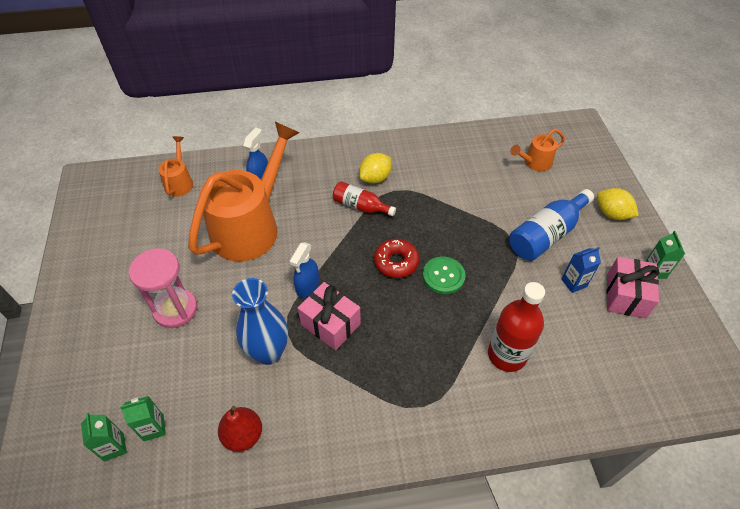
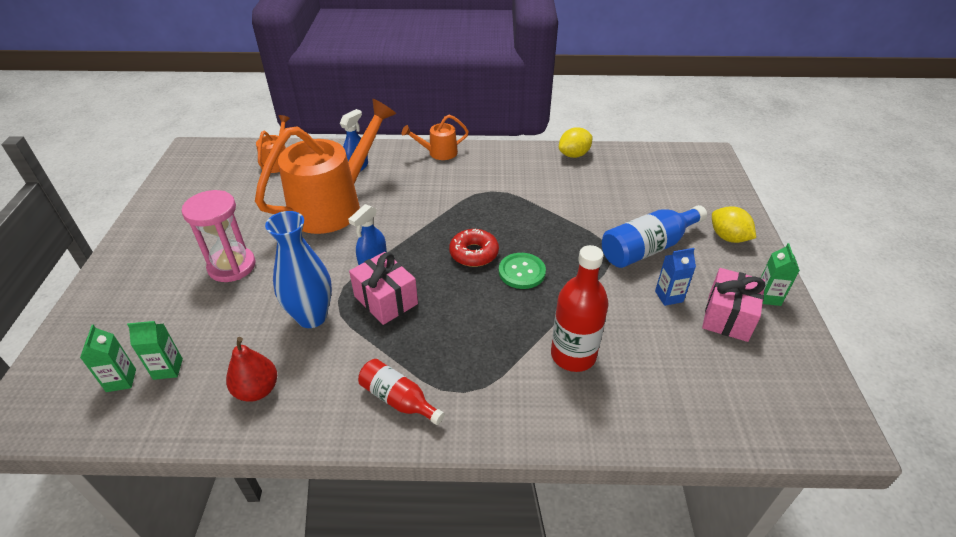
camera: 10 degrees right, 10 degrees down
red bottle [333,181,396,216] -> red bottle moved to [358,359,445,425]
yellow lemon [359,153,392,184] -> yellow lemon moved to [559,127,592,158]
orange watering can [510,129,565,171] -> orange watering can moved to [402,115,469,160]

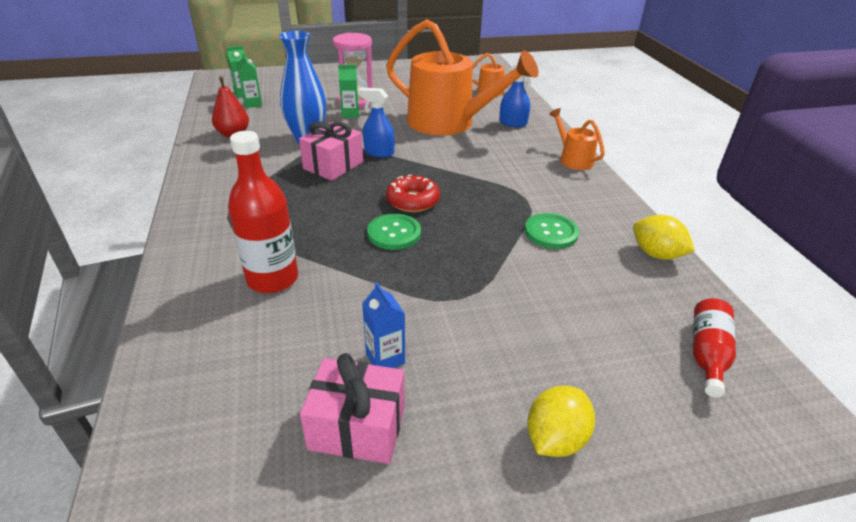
camera: 75 degrees right, 5 degrees down
red bottle [358,359,445,425] -> red bottle moved to [693,298,736,397]
blue bottle [602,205,707,268] -> none
green carton [761,243,800,306] -> green carton moved to [338,65,359,118]
none -> green button [525,213,579,249]

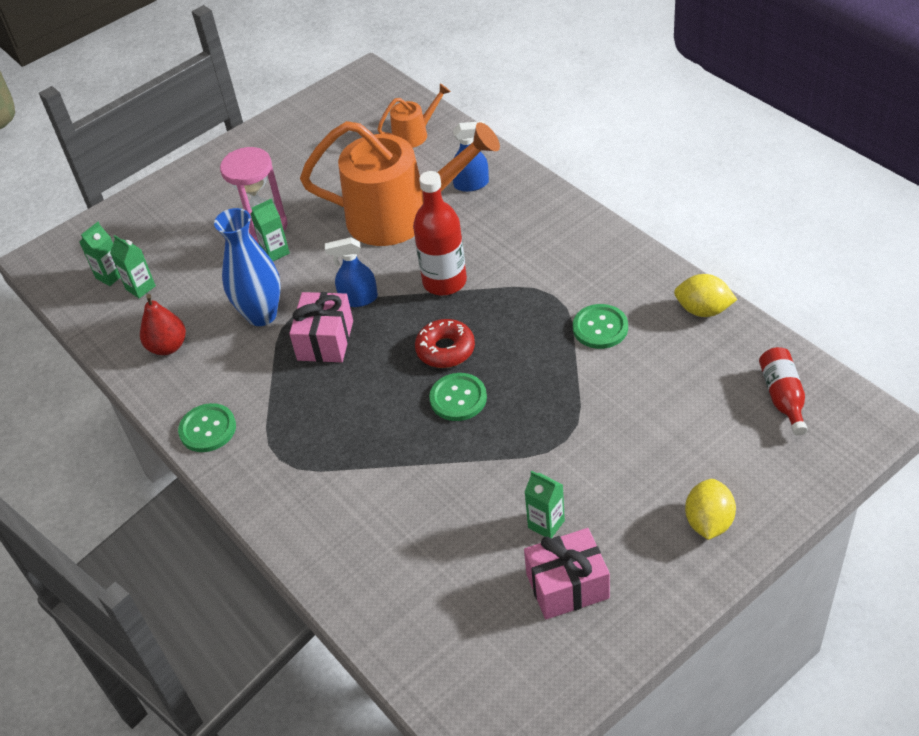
camera: 20 degrees left, 10 degrees up
red bottle [228,131,298,293] -> red bottle moved to [413,171,467,295]
blue carton [362,282,405,368] -> green carton [525,471,565,539]
orange watering can [549,108,605,170] -> none
none -> green button [178,403,236,452]

